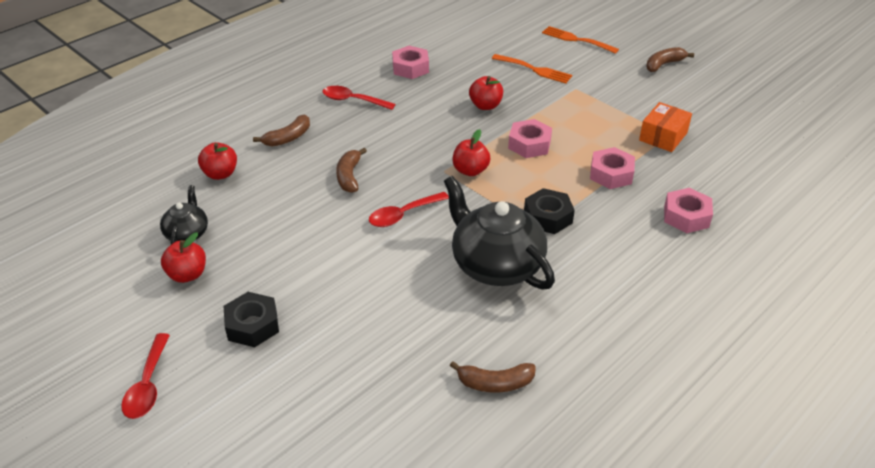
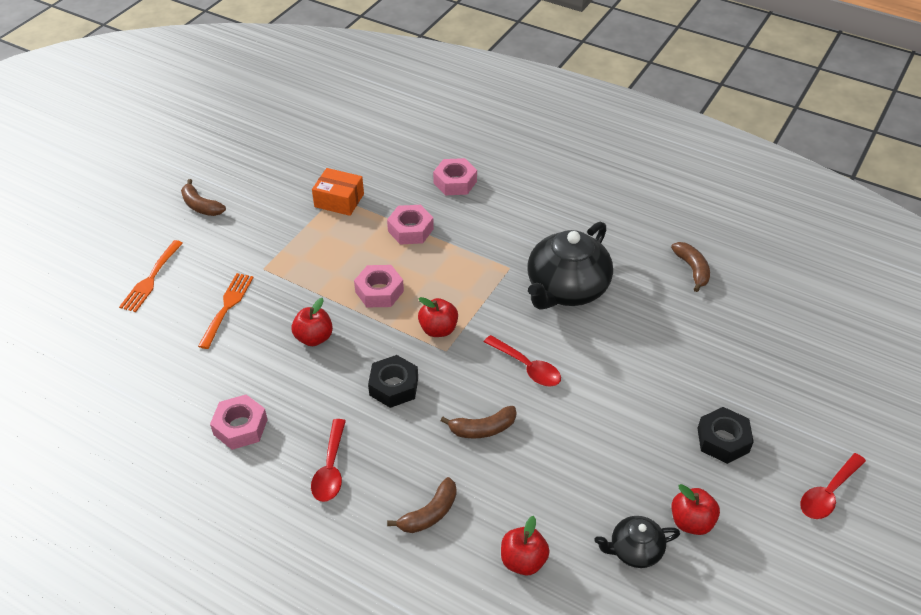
camera: 105 degrees left, 5 degrees up
red spoon [121,333,170,419] -> red spoon turned 150 degrees clockwise [800,453,866,519]
brown banana [253,115,310,147] -> brown banana turned 105 degrees clockwise [387,477,457,533]
black nut [524,188,575,234] -> black nut moved to [368,355,418,408]

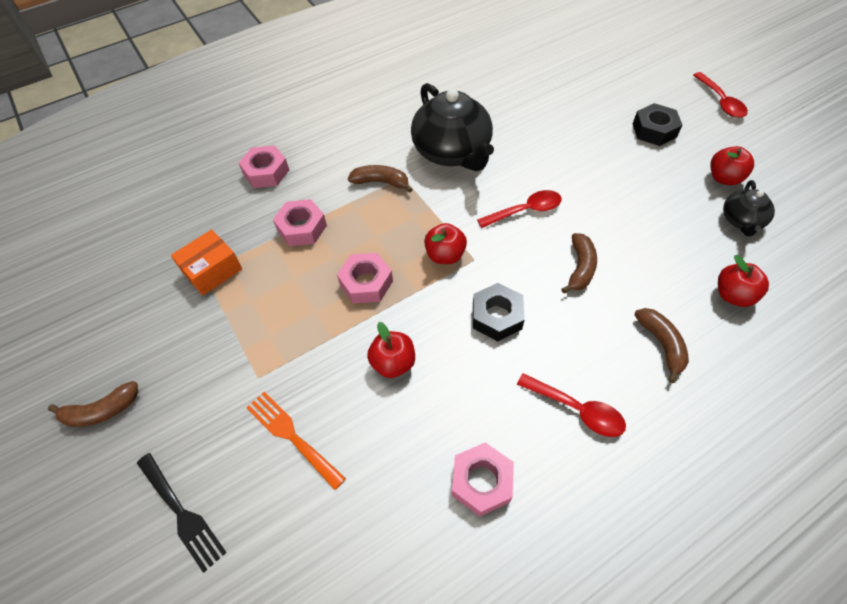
camera: 60 degrees left, 10 degrees up
orange fork [119,240,183,312] -> black fork [137,453,227,573]
brown banana [671,242,710,292] -> brown banana moved to [348,165,413,193]

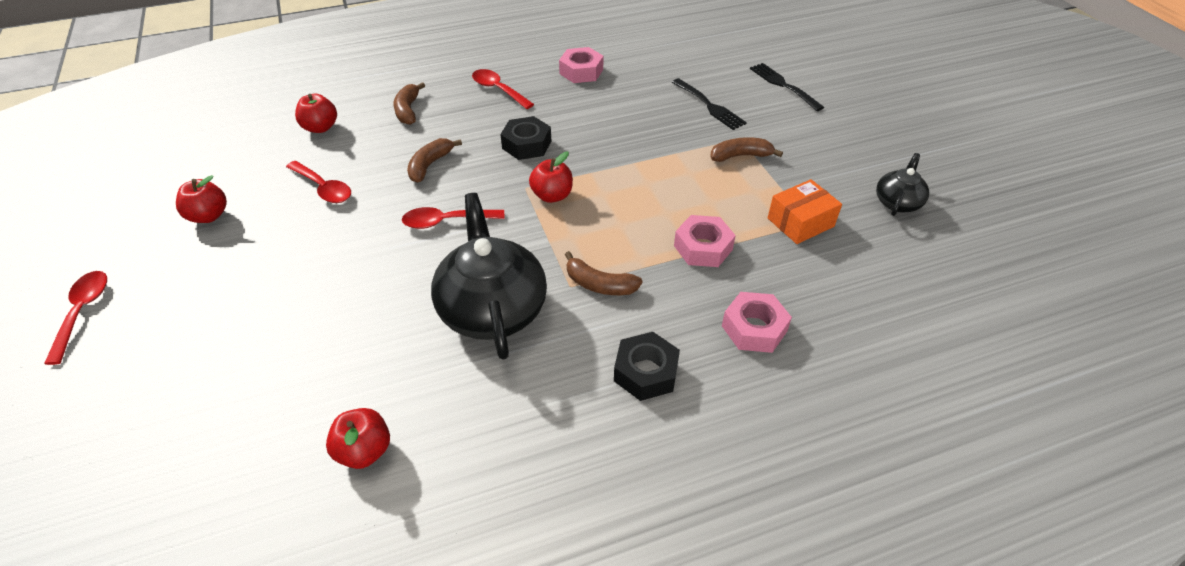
camera: 170 degrees left, 10 degrees down
brown banana [48,381,138,427] -> brown banana moved to [710,137,783,162]
orange fork [246,392,346,490] -> black fork [672,78,747,130]
pink nut [337,253,393,304] -> none
red apple [367,322,415,378] -> red apple moved to [326,408,390,469]
black nut [633,103,682,146] -> black nut moved to [614,332,680,401]
black teapot [723,180,775,237] -> black teapot moved to [876,153,929,216]
none -> red spoon [286,161,351,203]

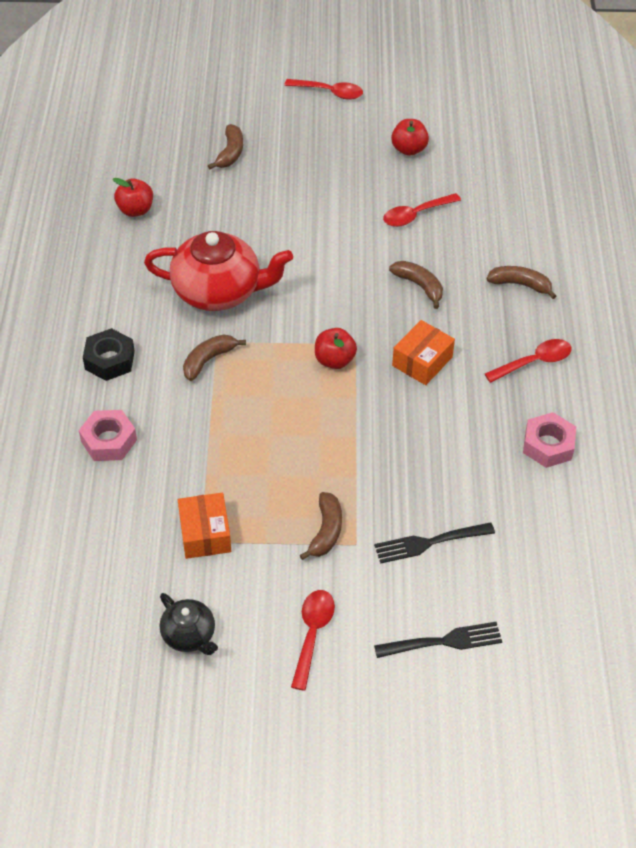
camera: 110 degrees right, 5 degrees up
red apple [295,94,337,133] -> none
red spoon [402,207,505,229] -> red spoon moved to [291,590,335,691]
black teapot [431,193,547,360] -> red teapot [144,231,293,311]
black nut [500,116,551,160] -> orange box [392,320,455,385]
pink nut [674,215,736,267] -> none
none -> brown banana [208,124,243,169]

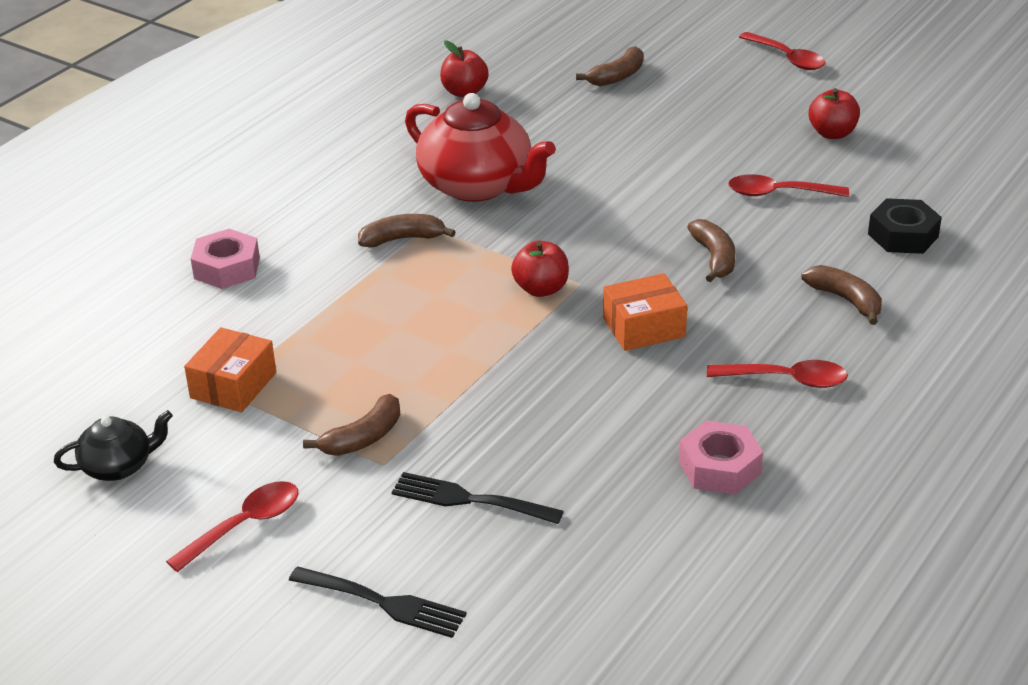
camera: 35 degrees right, 15 degrees down
black nut [83,328,135,381] -> black nut moved to [868,198,942,254]
black teapot [160,593,218,655] -> black teapot turned 105 degrees counterclockwise [54,410,173,481]

